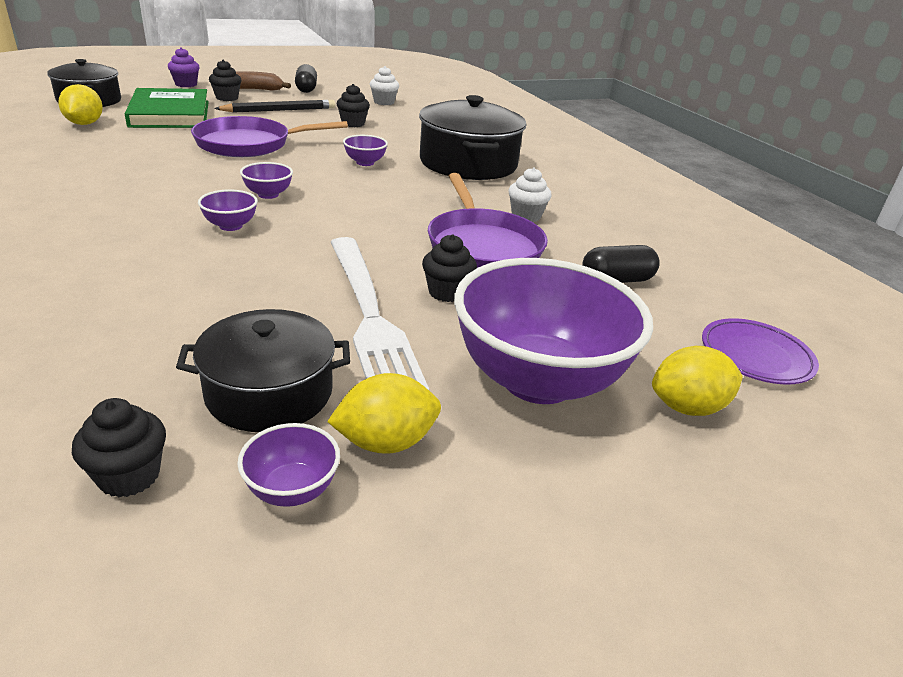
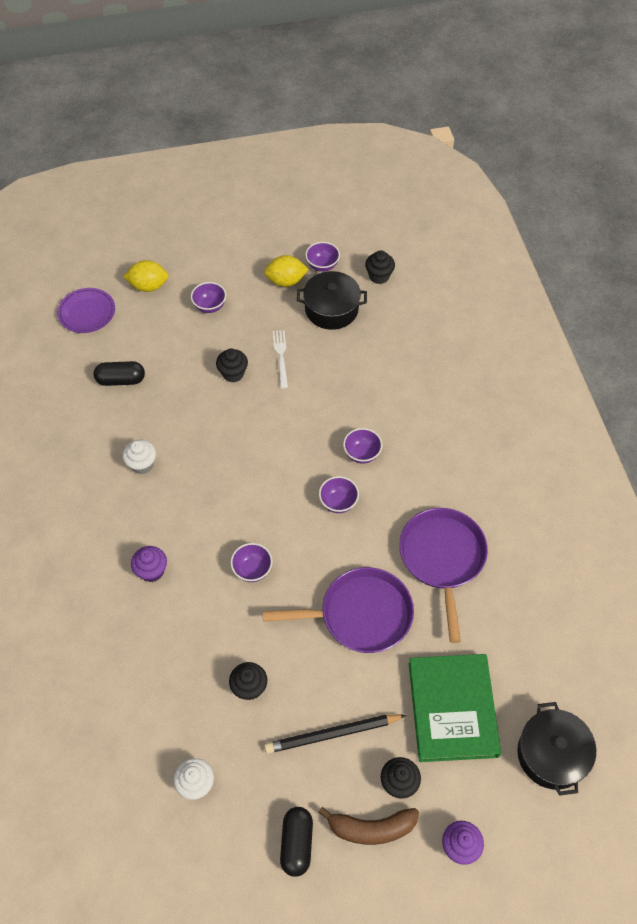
camera: 165 degrees left, 25 degrees up
yellow lemon [58,84,103,125] -> none
white fork [331,237,429,390] -> white fork [273,330,288,389], size x0.46
black pot [419,95,526,180] -> purple cupcake [131,546,167,582]
purple pan [428,173,548,268] -> purple pan moved to [399,508,488,643]
purple bowl [454,258,653,404] -> purple bowl [191,282,226,313], size x0.41

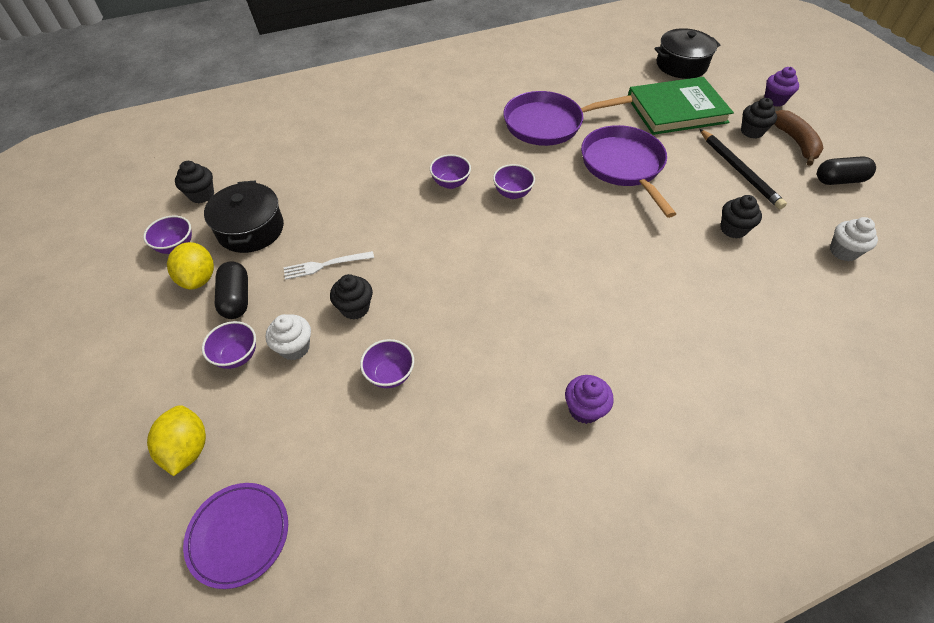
camera: 100 degrees left, 5 degrees down
black capsule [94,361,145,386] -> black capsule moved to [215,261,248,319]
white cupcake [122,440,156,474] -> white cupcake moved to [266,314,311,360]
purple cupcake [131,546,167,582] -> purple cupcake moved to [565,375,614,424]
purple bowl [230,543,273,582] -> purple bowl moved to [360,339,414,388]

